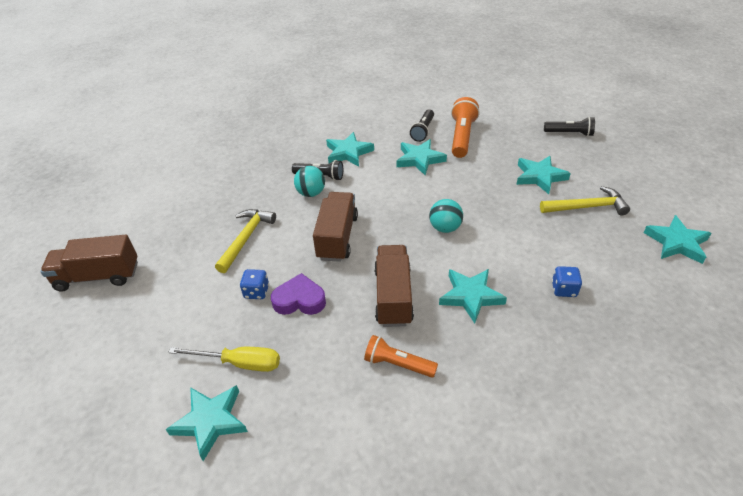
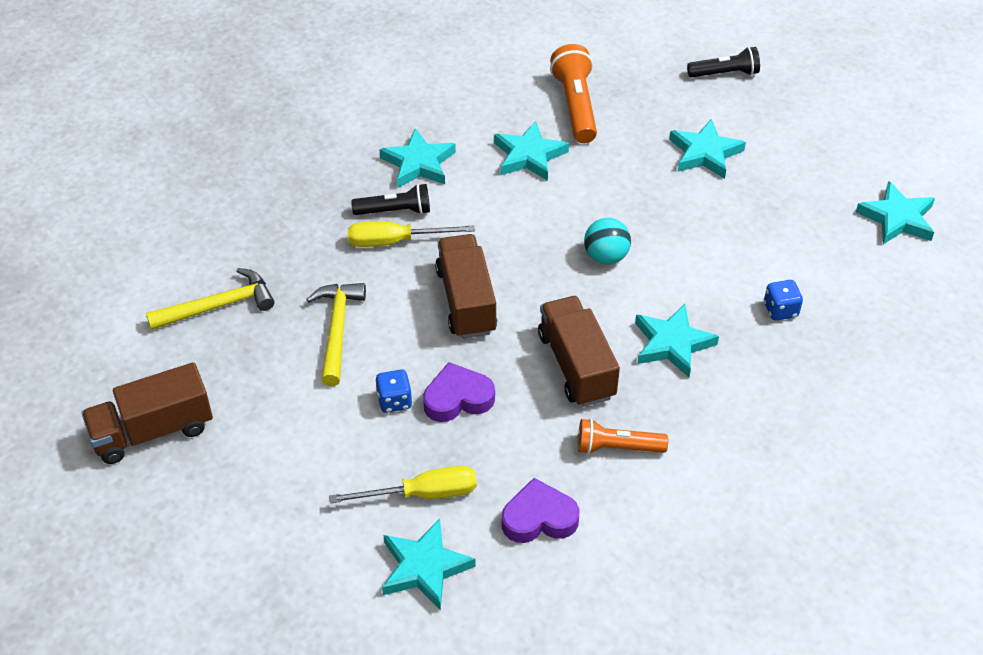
camera: 20 degrees left, 5 degrees up
turquoise ball [294,166,325,197] -> yellow screwdriver [348,221,475,247]
black flashlight [410,109,434,142] -> none
yellow hammer [540,186,630,215] -> yellow hammer moved to [146,268,274,330]
none -> purple heart [502,478,579,543]

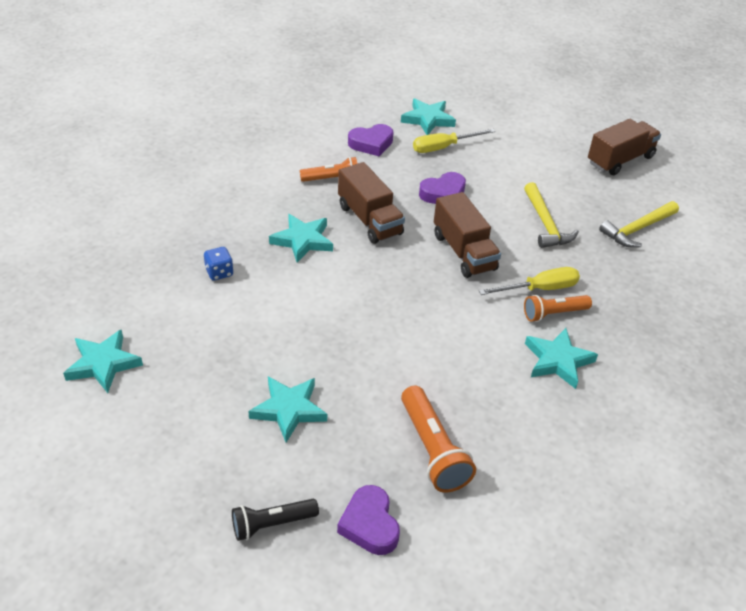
camera: 165 degrees right, 5 degrees down
black flashlight [351,184,430,215] -> orange flashlight [524,295,592,322]
blue dice [376,370,412,413] -> none
turquoise star [494,121,569,181] -> none
turquoise ball [584,218,631,265] -> none
none -> purple heart [337,485,400,555]

